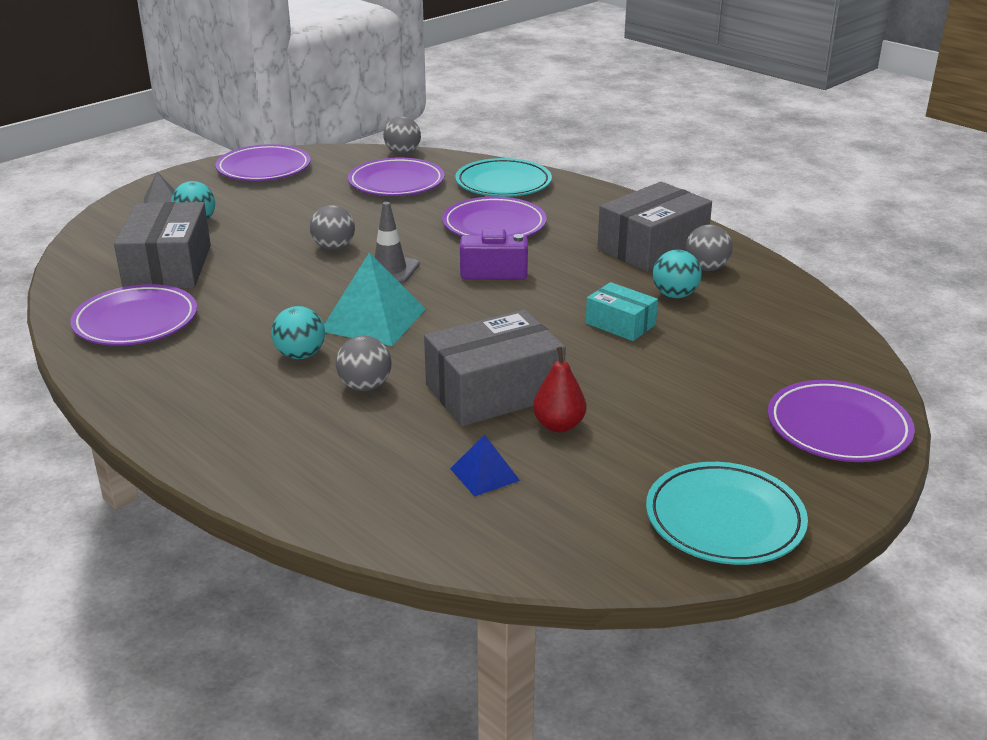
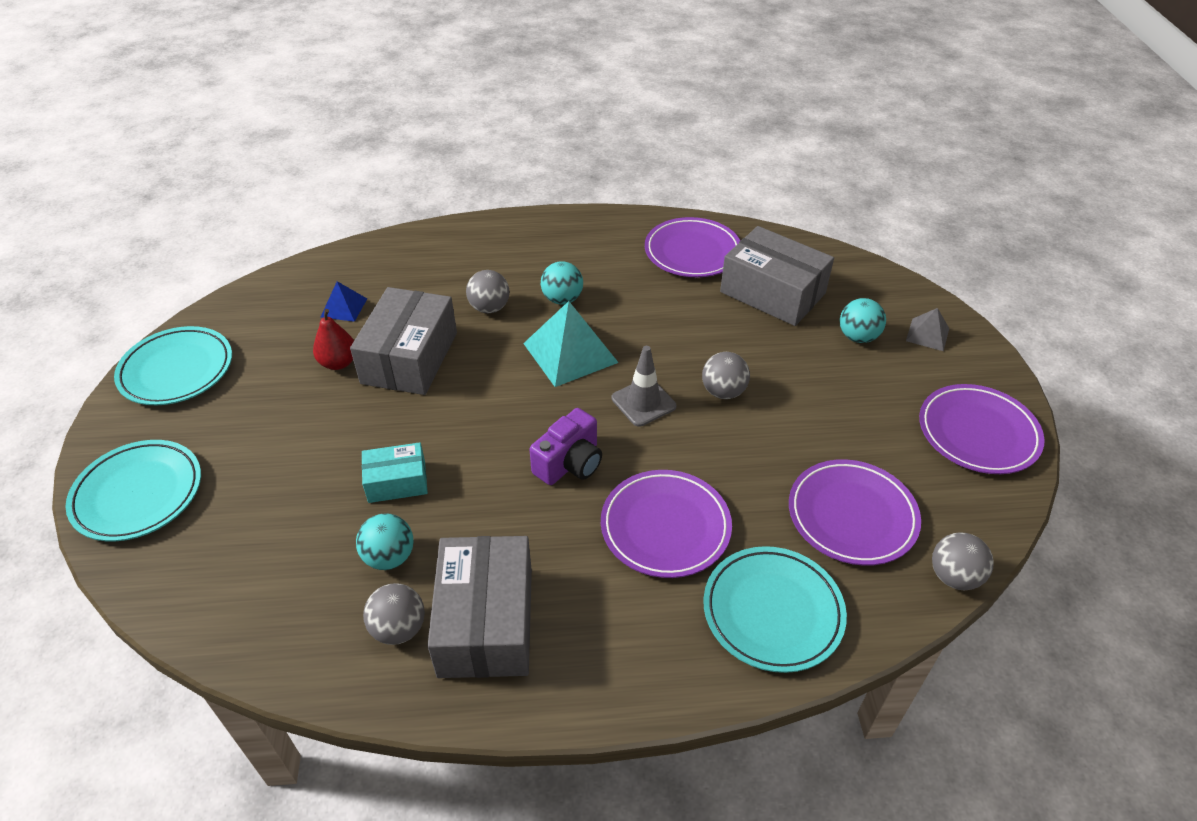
camera: 130 degrees right, 15 degrees up
purple plate [768,380,915,462] -> turquoise plate [65,440,201,541]

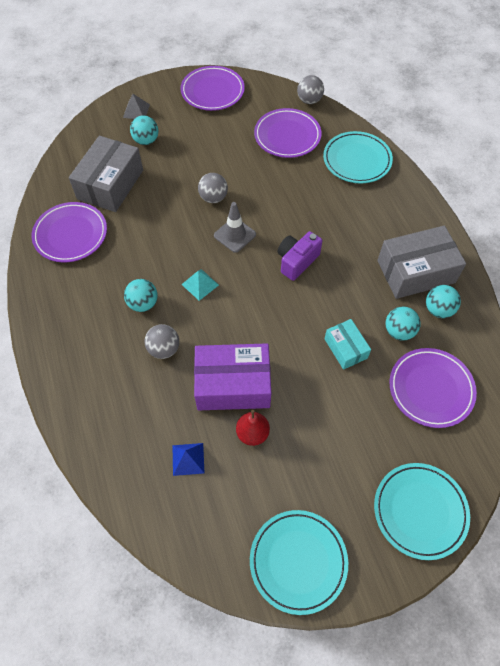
camera: 105 degrees left, 15 degrees up
grey box [350,287,457,395] -> purple box [194,343,271,410]
grey ball [363,583,425,645] -> turquoise ball [426,285,461,318]
turquoise pyramid [523,301,619,387] -> turquoise pyramid [181,269,219,301], size x0.53
purple camera [529,408,602,485] -> purple camera turned 75 degrees counterclockwise [278,231,322,281]
purple plate [601,470,732,578] -> purple plate moved to [390,348,477,428]

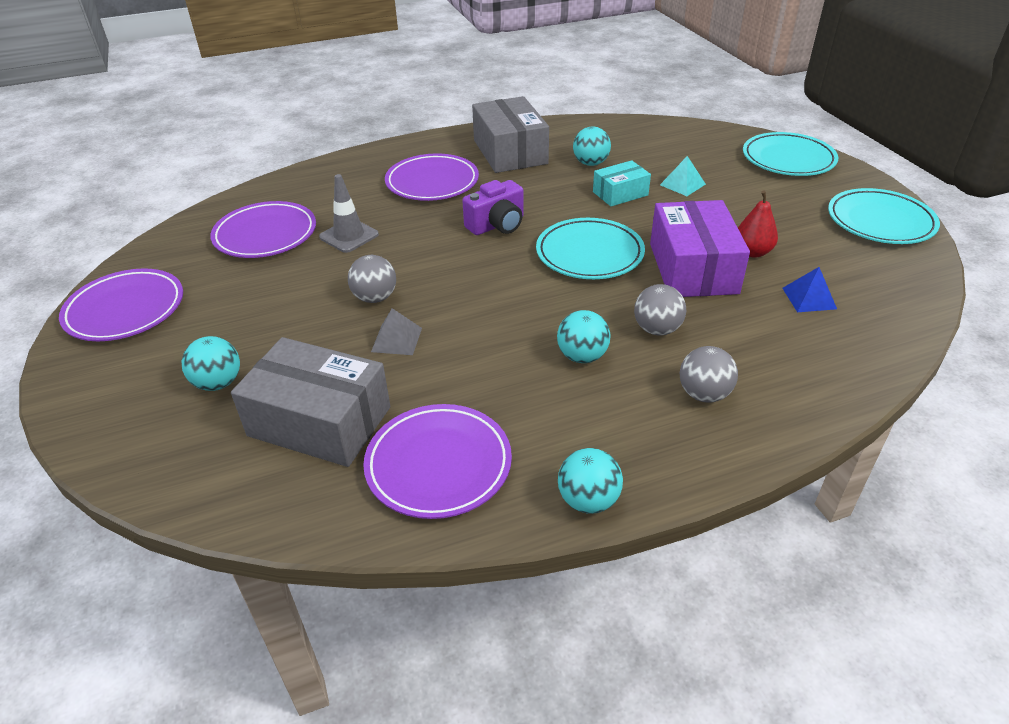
camera: 90 degrees left, 20 degrees down
grey pyramid [123,94,150,119] -> grey pyramid moved to [371,308,422,355]
turquoise pyramid [181,269,219,301] -> turquoise pyramid moved to [660,156,706,196]
grey traffic cone [214,202,256,253] -> grey traffic cone moved to [319,174,379,253]
purple camera [278,231,322,281] -> purple camera turned 75 degrees counterclockwise [462,180,524,235]
grey ball [297,75,324,104] -> grey ball moved to [680,346,738,403]
turquoise plate [323,131,393,183] -> turquoise plate moved to [536,218,645,279]
purple plate [390,348,477,428] -> purple plate moved to [385,154,479,201]
turquoise ball [426,285,461,318] -> turquoise ball moved to [558,448,623,514]

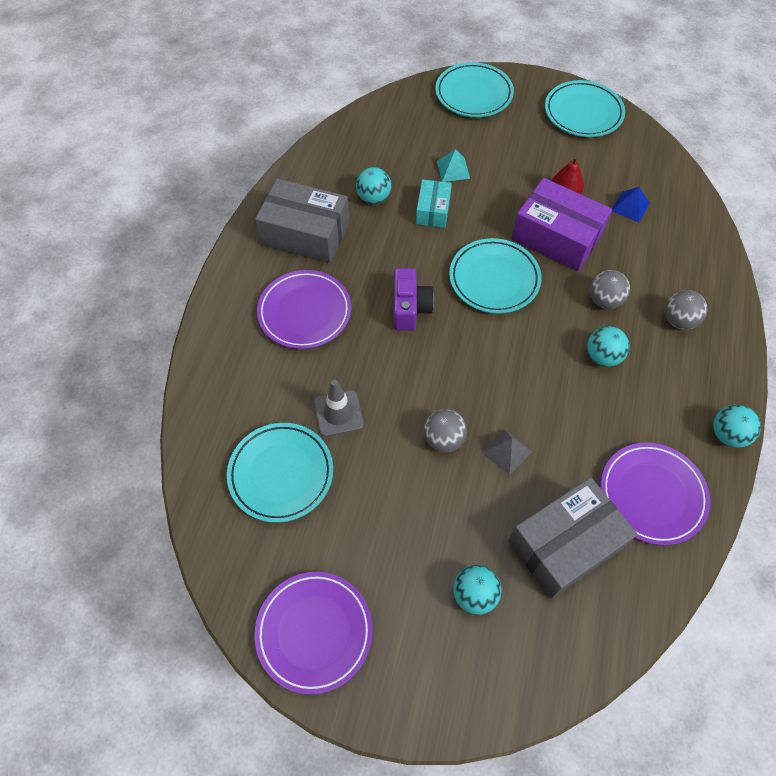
camera: 55 degrees left, 20 degrees up
purple plate [210,201,316,258] -> turquoise plate [227,423,333,523]

